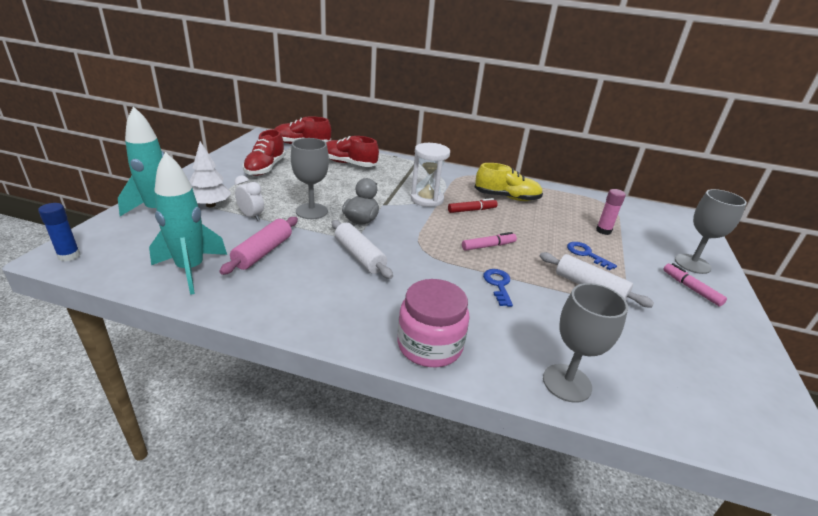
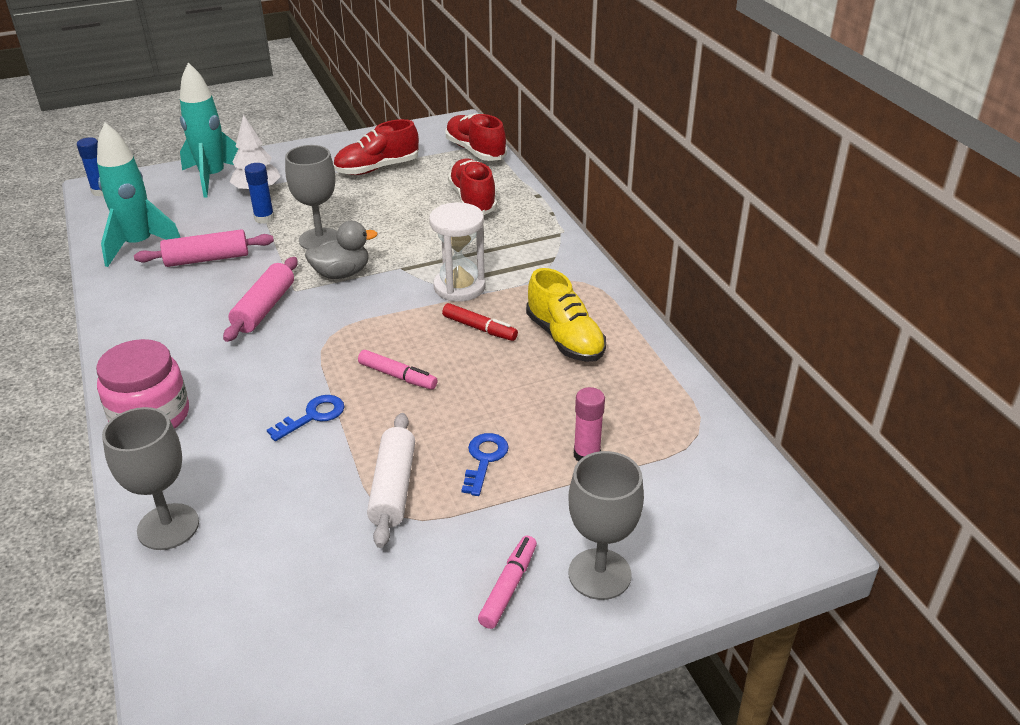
camera: 55 degrees right, 5 degrees up
white clock [234,175,264,221] -> blue glue stick [245,163,275,224]
white rolling pin [332,220,393,279] -> pink rolling pin [223,257,298,342]

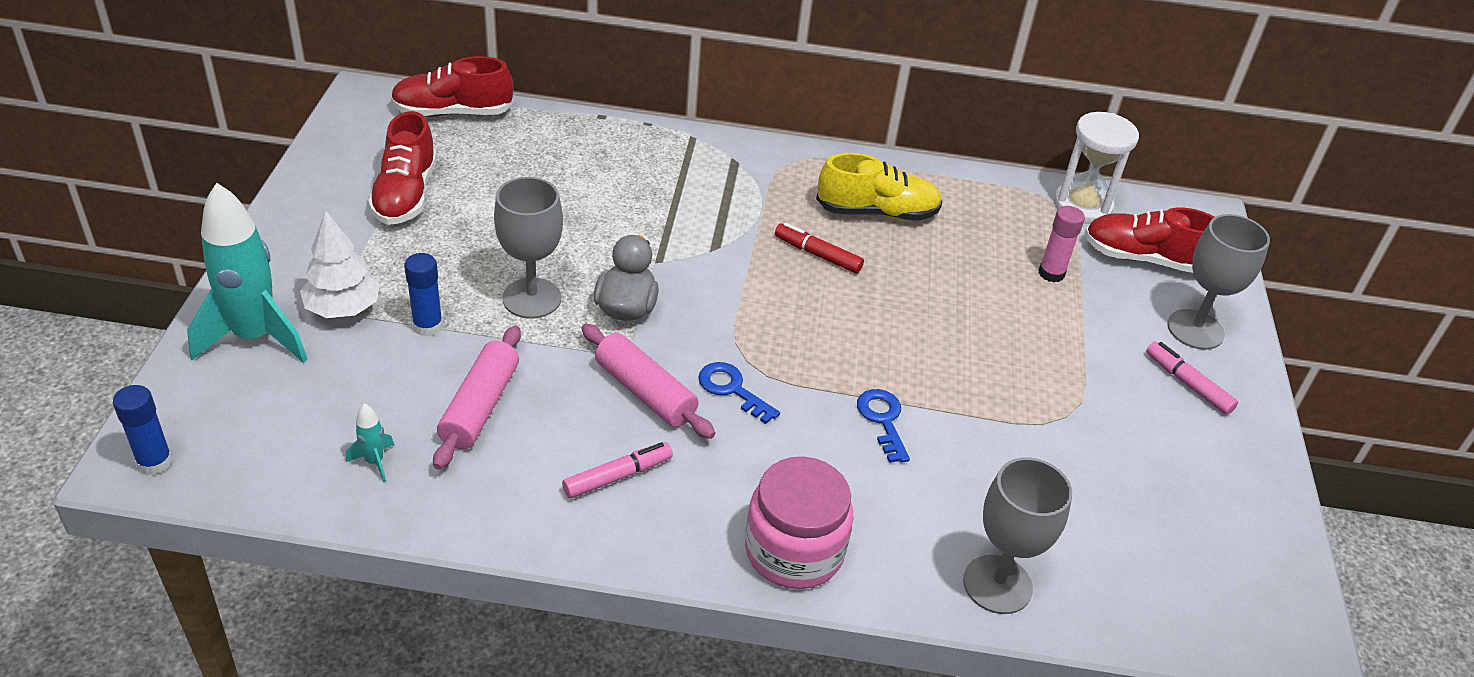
camera: 65 degrees left, 5 degrees up
turquoise rocket [97,123,181,267] -> turquoise rocket [346,403,394,482], size x0.41
pink marker [358,350,438,389] -> pink marker moved to [562,442,673,499]
white rolling pin [367,413,415,548] -> none
white hourglass [429,202,485,302] -> white hourglass moved to [1054,112,1139,224]
red marker [442,303,518,341] -> red marker turned 120 degrees counterclockwise [775,223,864,273]
red shoe [448,159,497,215] -> red shoe moved to [1084,207,1214,273]
blue key [462,433,509,496] -> blue key moved to [698,362,780,424]

